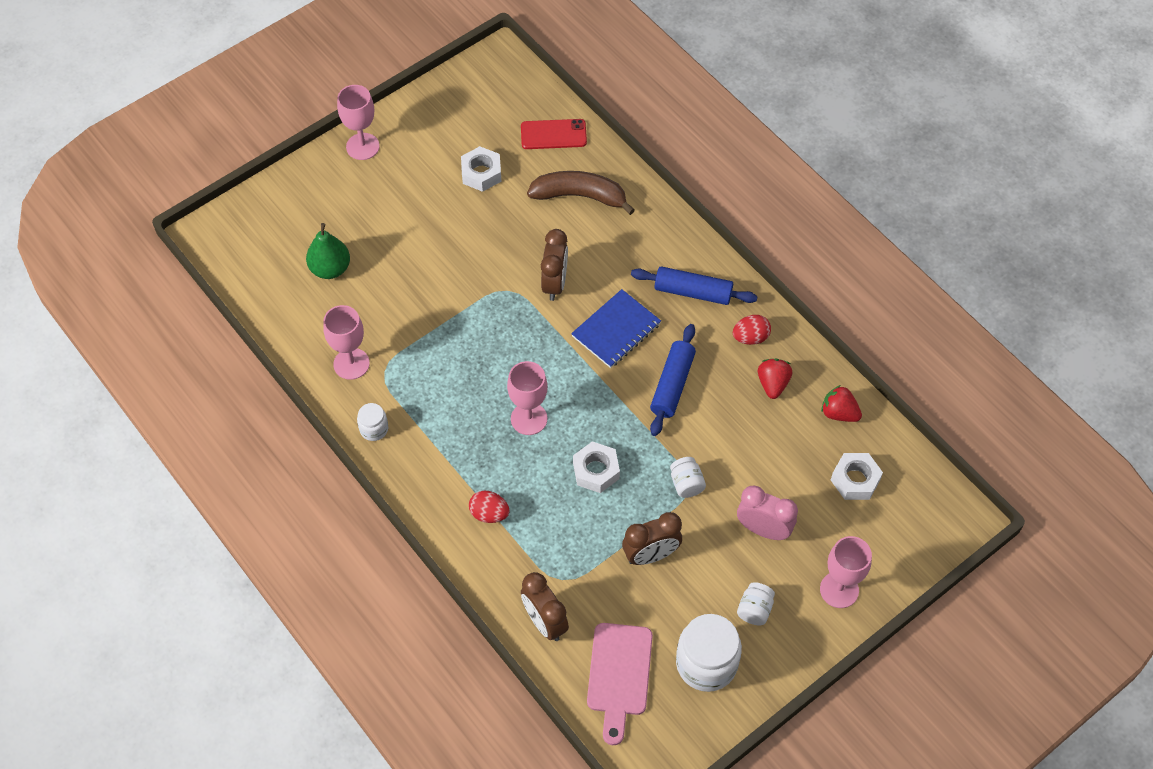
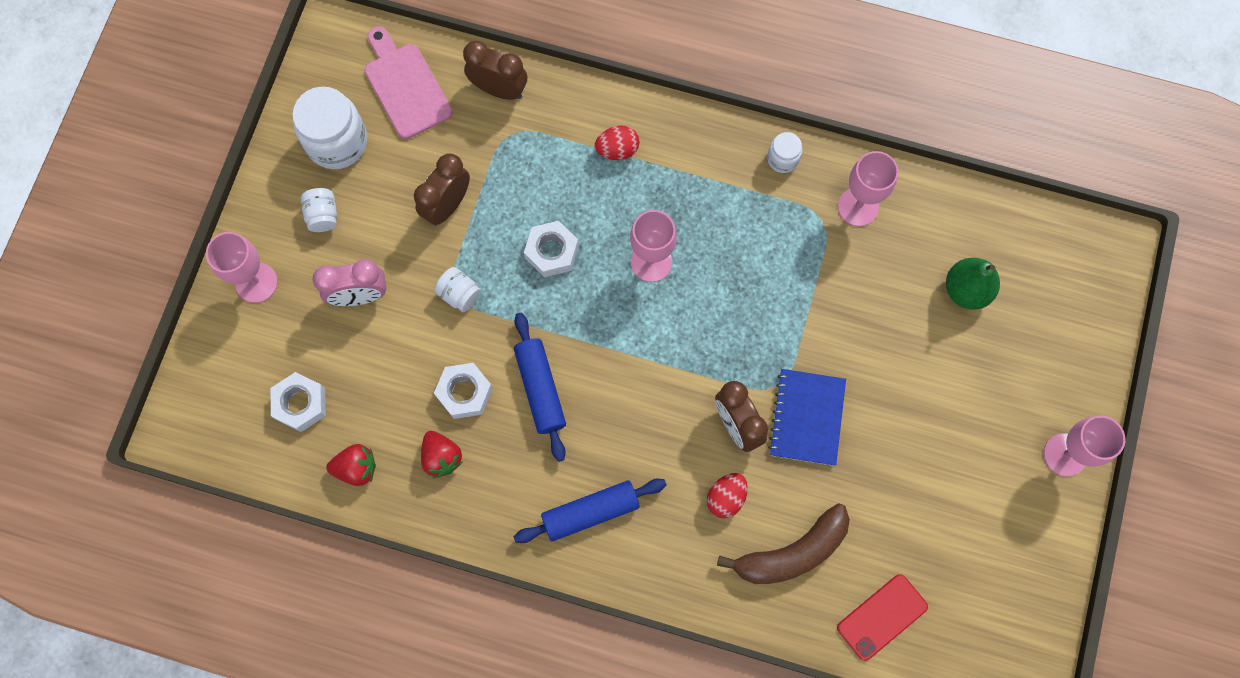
camera: 145 degrees right, 15 degrees up
white nut [461,146,502,192] -> white nut moved to [434,363,493,419]
blue notebook [571,289,661,368] -> blue notebook moved to [768,369,846,466]
red egg [733,315,771,345] -> red egg moved to [707,473,748,518]

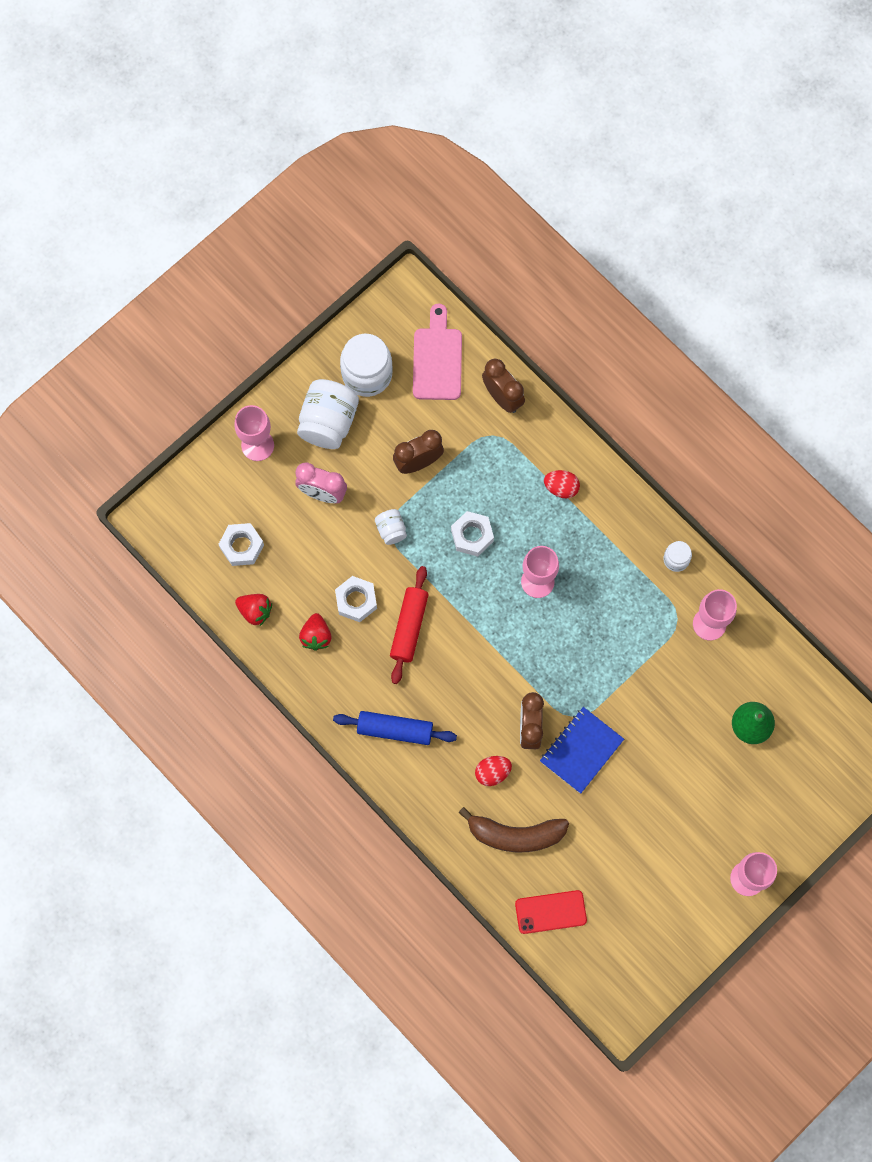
camera: 30 degrees right, 0 degrees up
white jar [301,188,337,232] -> white jar [297,379,359,449], size x1.97
blue rolling pin [514,313,566,462] -> red rolling pin [390,566,429,684]

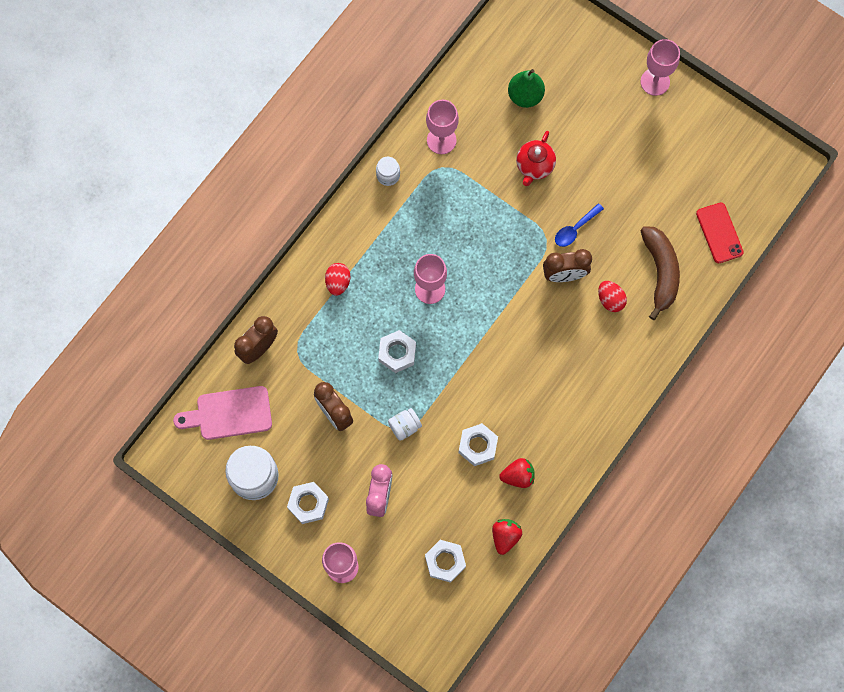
camera: 100 degrees left, 0 degrees up
white jar [297,379,359,449] -> white nut [287,482,329,524]
blue rolling pin [333,711,457,745] -> none
red rolling pin [390,566,429,684] -> none
blue notebook [540,707,624,794] -> blue spoon [555,203,604,247]
none -> red teapot [516,131,556,186]

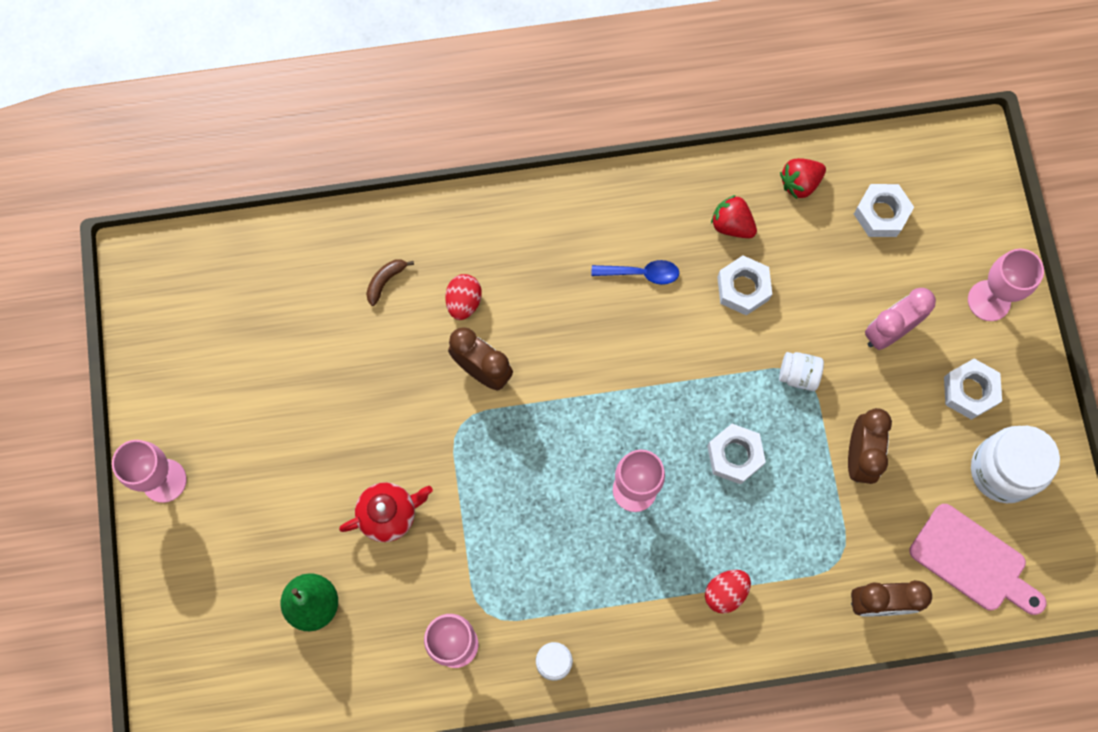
camera: 135 degrees left, 0 degrees up
blue spoon [555,203,604,247] -> blue spoon moved to [592,260,679,285]
brown banana [641,226,680,320] -> brown banana [366,259,414,306], size x0.45
red phone [696,203,744,263] -> none

